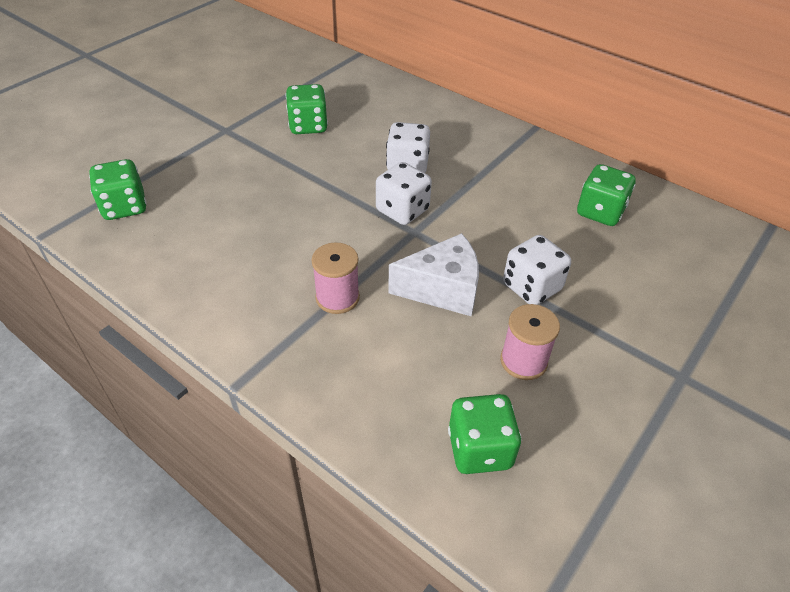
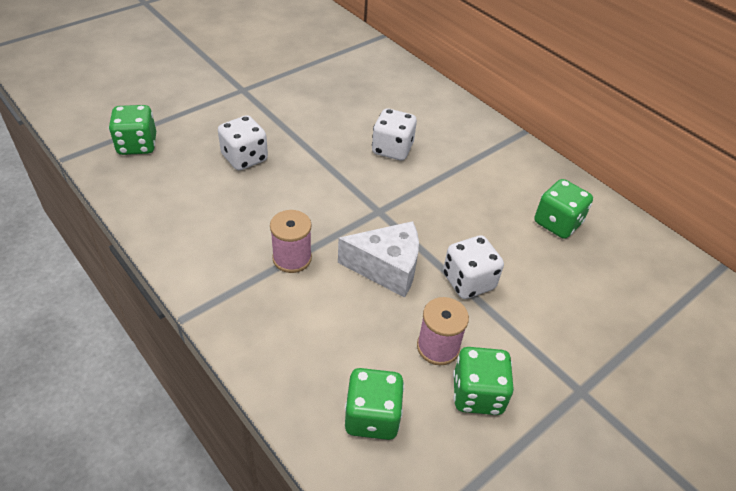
camera: 10 degrees right, 0 degrees up
green dice [286,84,328,134] -> green dice moved to [453,347,514,415]
white dice [376,162,432,225] -> white dice moved to [218,115,268,170]

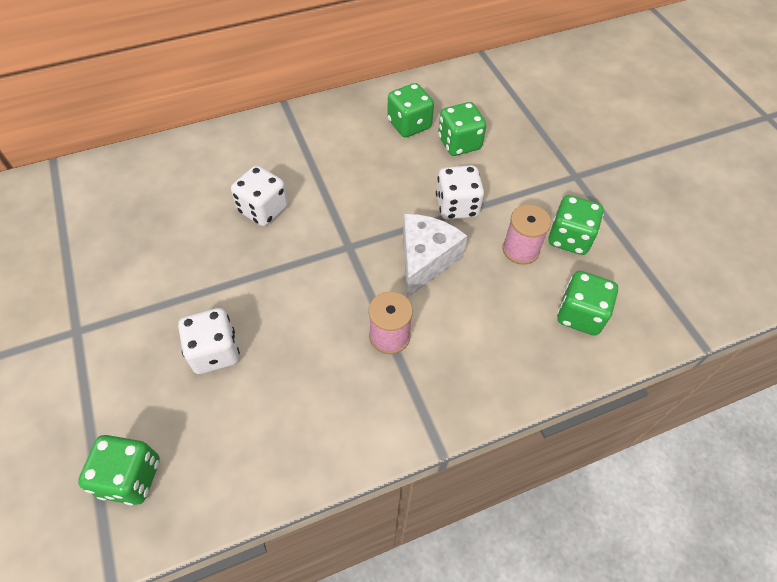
camera: 70 degrees left, 10 degrees up
none -> green dice [438,102,487,156]

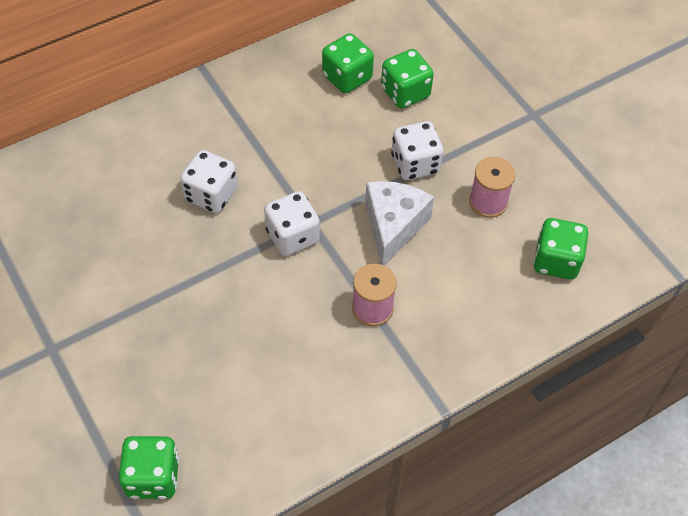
camera: 10 degrees left, 0 degrees up
white dice [178,308,240,374] -> white dice moved to [264,191,320,256]
green dice [548,195,604,255] -> none

